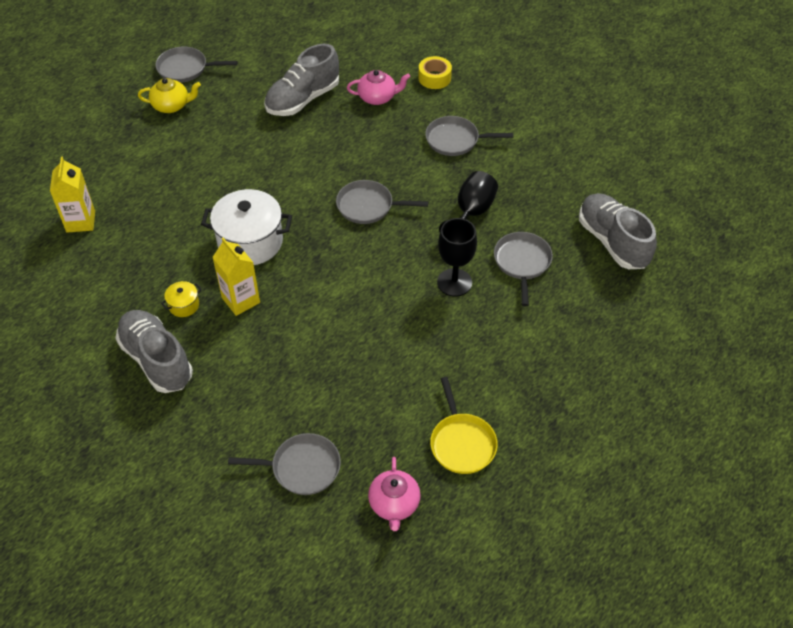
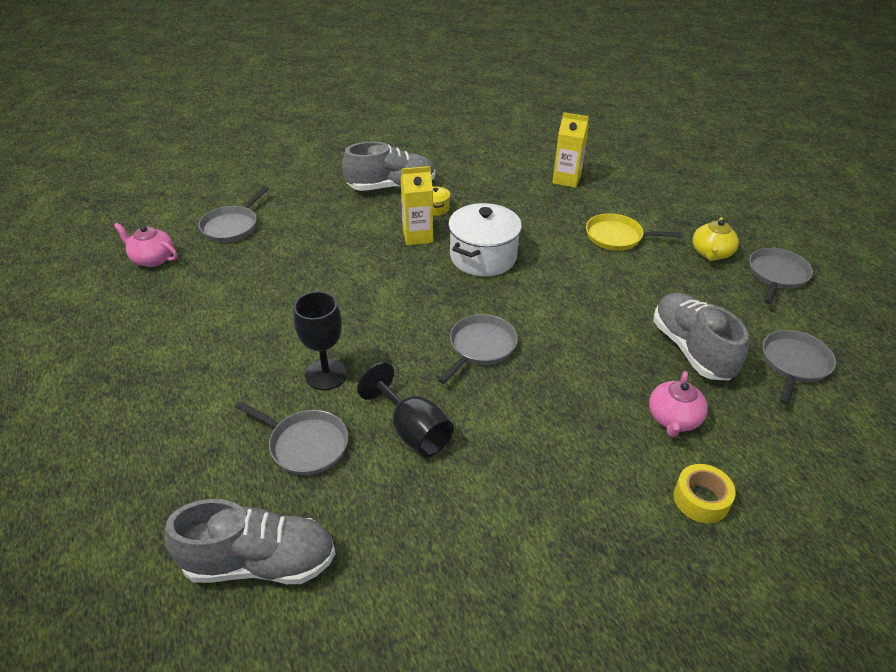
camera: 115 degrees right, 10 degrees down
grey pan [425,116,513,156] -> grey pan moved to [763,330,836,404]
yellow pan [430,377,498,474] -> yellow pan moved to [586,213,682,251]

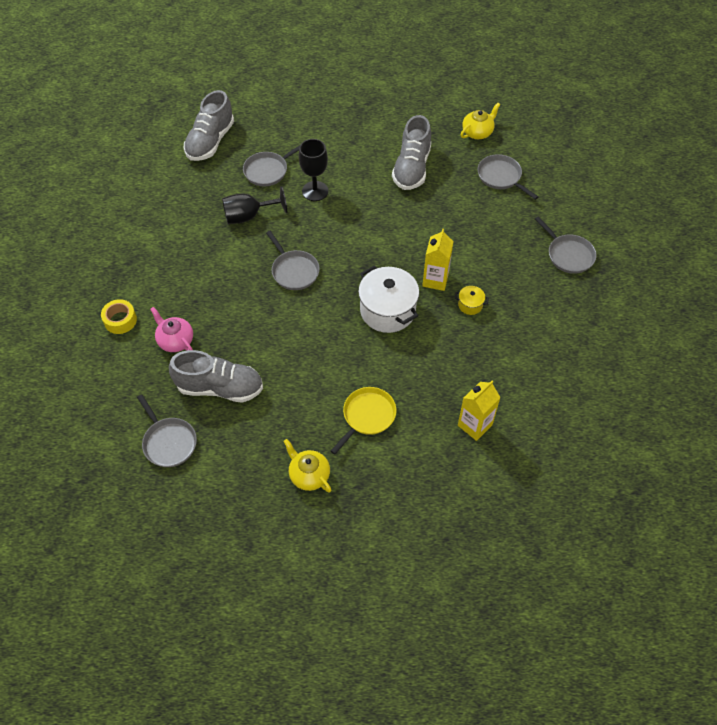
camera: 115 degrees right, 15 degrees up
pink teapot [114,223,177,267] -> yellow teapot [460,103,500,139]
grey shoe [342,141,436,191] -> grey shoe moved to [392,115,431,190]
grey pan [749,248,813,304] -> grey pan moved to [535,217,596,274]

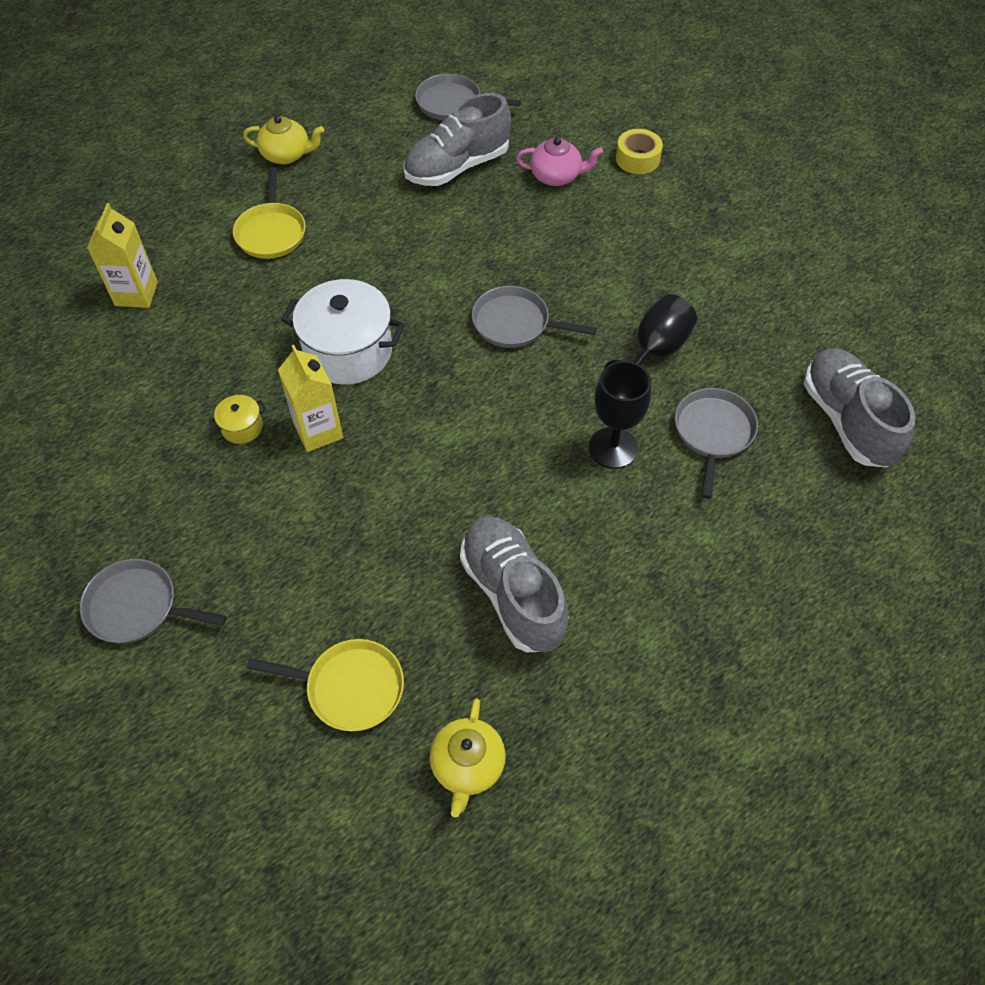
camera: 140 degrees right, 0 degrees up
grey pan [478,154,538,200] -> yellow pan [246,639,404,731]

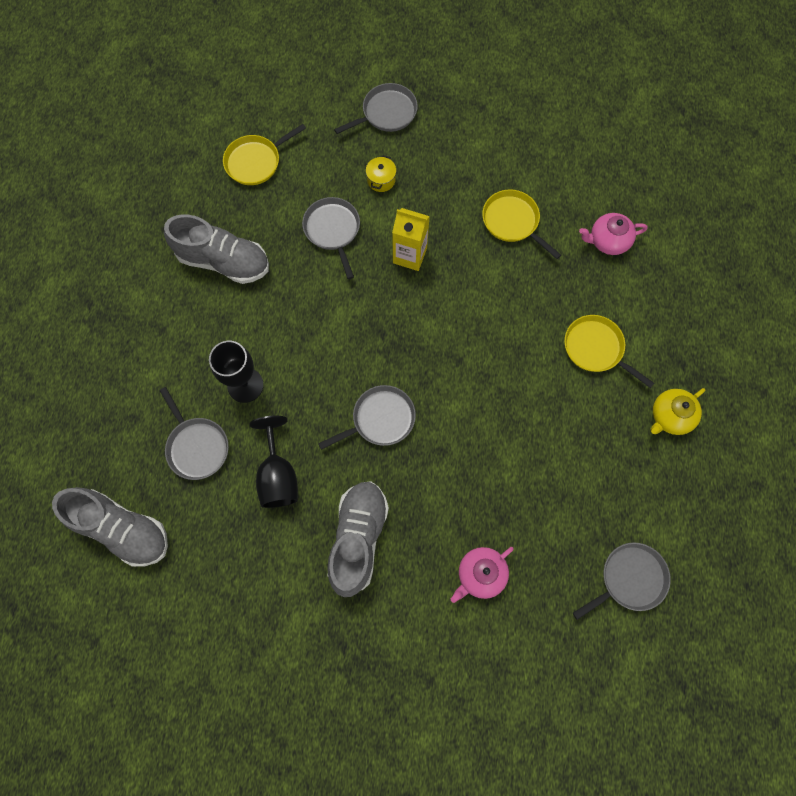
camera: 135 degrees right, 15 degrees up
yellow carton [87,203,158,308] -> pink teapot [579,213,648,255]
yellow pot [209,395,267,444] -> yellow pot moved to [366,155,396,192]
white pot [281,279,405,385] -> none
grey shoe [403,93,511,186] -> grey shoe moved to [327,481,389,597]
yellow teapot [430,698,506,817] -> none
yellow tape [616,129,663,174] -> none
none -> grey pan [302,197,360,279]
none -> yellow pan [482,189,561,259]

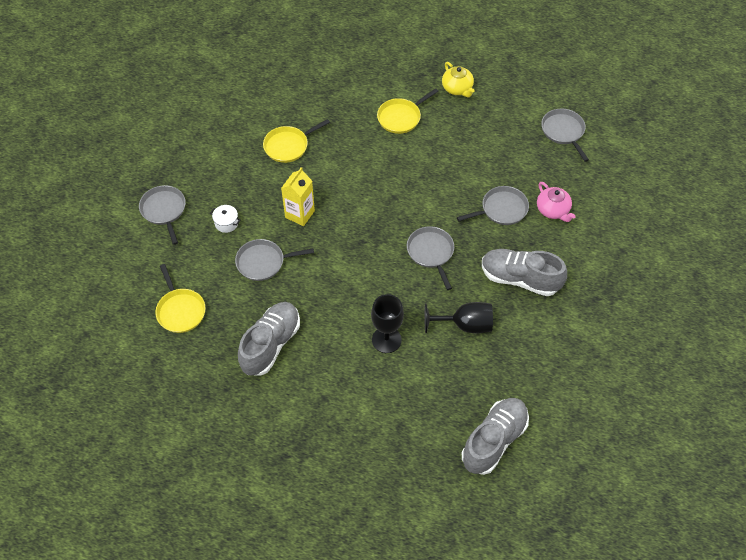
camera: 80 degrees left, 15 degrees down
grey pan [160,387,229,480] -> grey pan moved to [457,186,529,225]
yellow pot [366,155,396,192] -> white pot [210,205,240,233]
pink teapot [579,213,648,255] -> none

